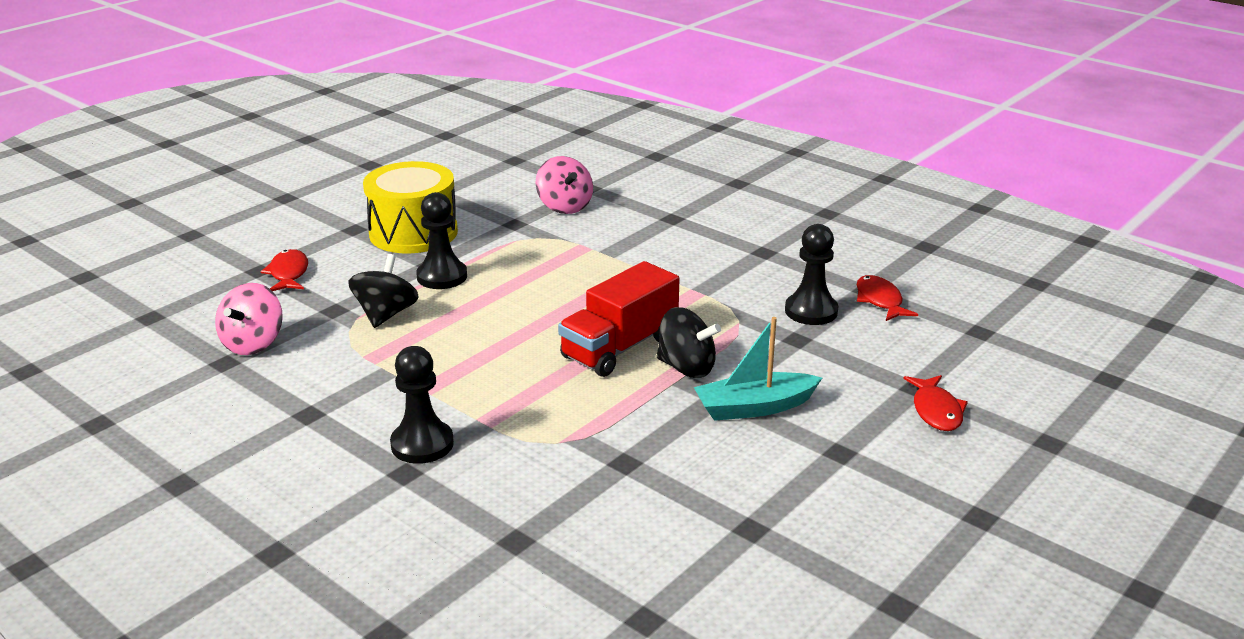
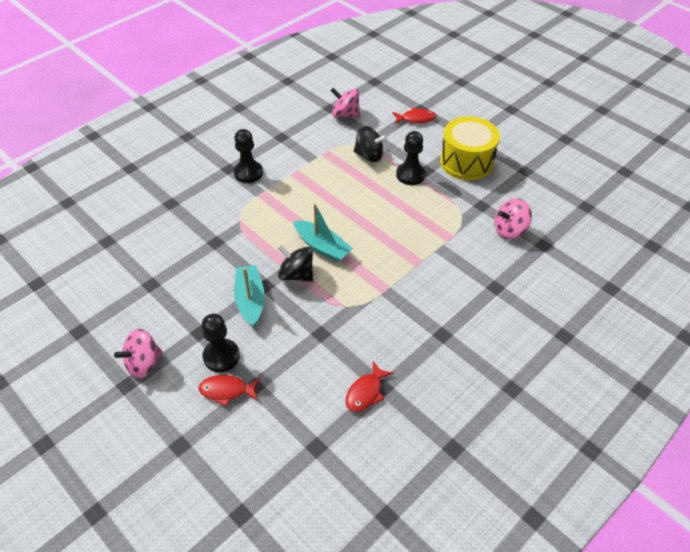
camera: 95 degrees right, 20 degrees up
red truck [558,261,680,377] -> turquoise boat [294,204,353,262]
black spinning top [657,307,721,378] -> black spinning top turned 90 degrees clockwise [277,245,313,282]
black pawn [785,224,838,325] -> black pawn moved to [202,314,240,372]
red fish [857,275,918,321] -> red fish turned 135 degrees clockwise [346,362,394,412]
none -> pink spinning top [114,329,163,378]

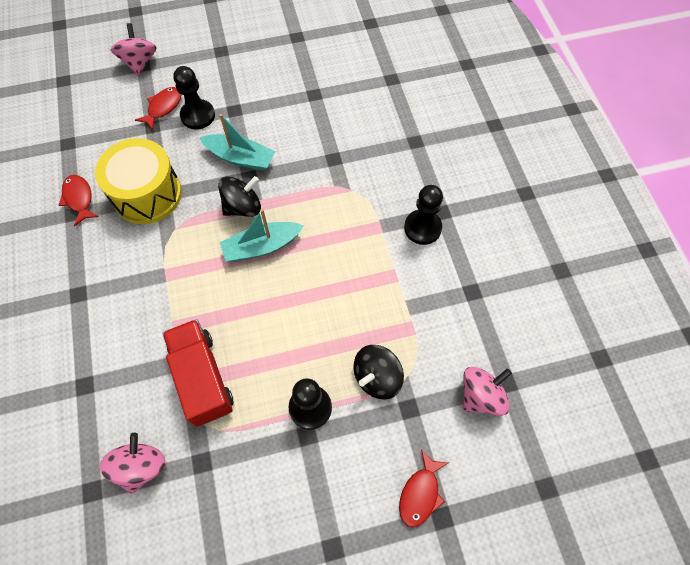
camera: 120 degrees right, 15 degrees up
pink spinning top [114,329,163,378] -> pink spinning top moved to [111,23,157,76]
yellow drum [440,116,500,180] -> yellow drum moved to [95,138,182,224]
none -> red truck [162,319,234,427]

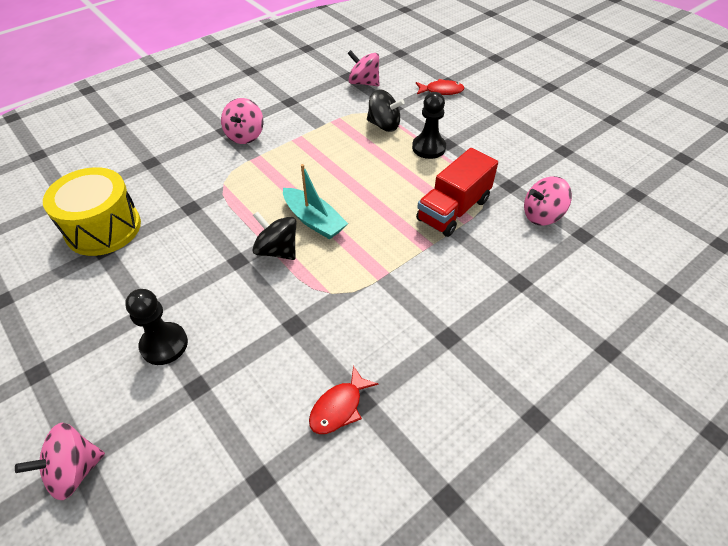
camera: 115 degrees left, 15 degrees down
yellow drum [95,138,182,224] -> yellow drum moved to [43,167,141,256]
red fish [135,87,182,130] -> none
turquoise boat [200,114,275,171] -> none
black pawn [404,185,443,245] -> pink spinning top [221,98,263,144]

